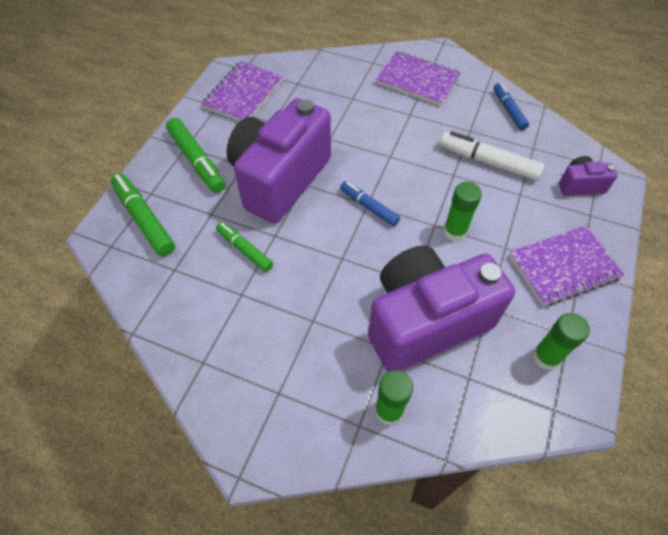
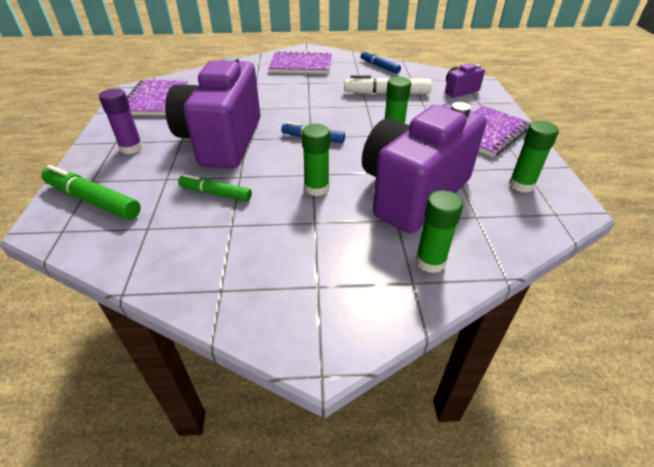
camera: 25 degrees left, 15 degrees down
green marker [166,118,225,193] -> purple glue stick [99,88,143,154]
none -> green glue stick [302,124,330,196]

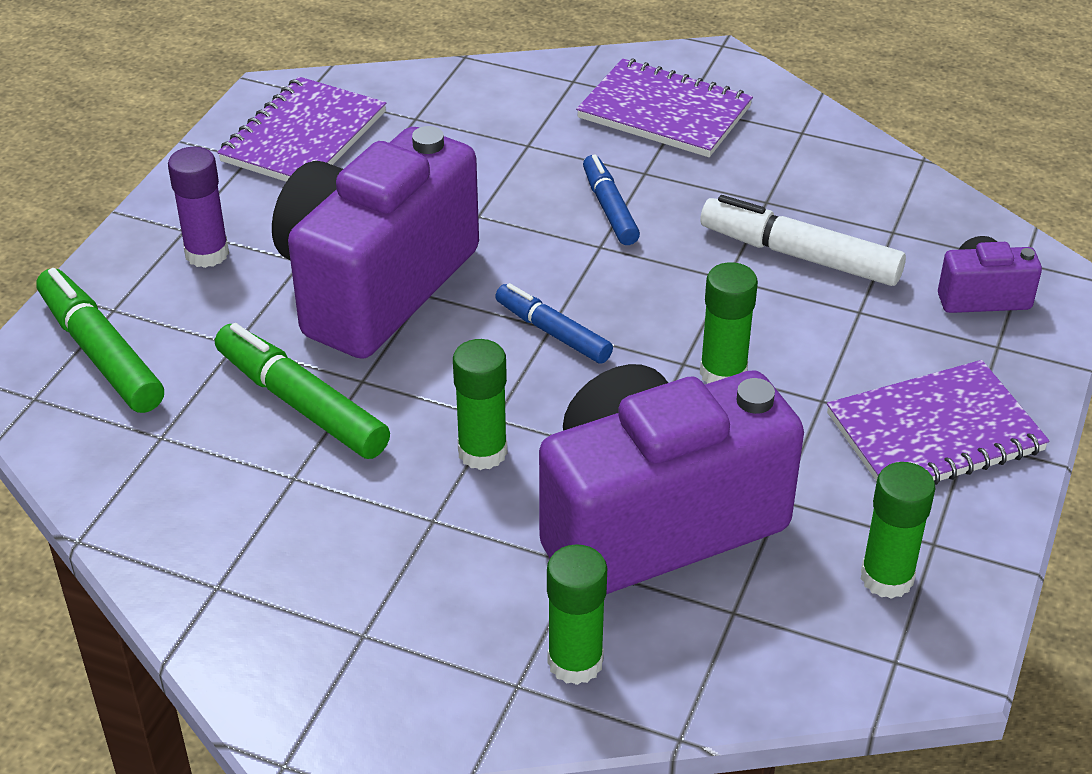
camera: 25 degrees right, 0 degrees up
green marker [178,174,252,201] -> green marker [215,323,390,459], size x1.55
blue marker [361,51,401,74] -> blue marker moved to [583,155,640,245]

